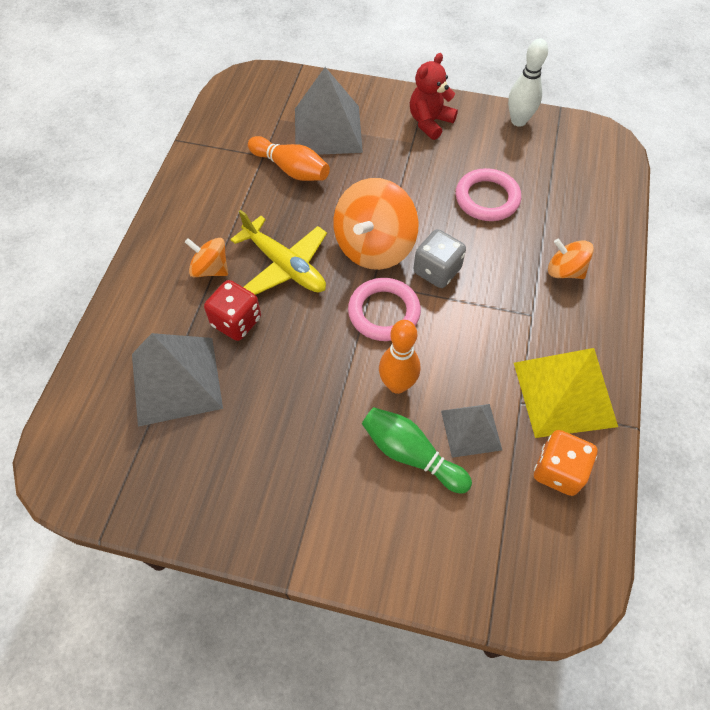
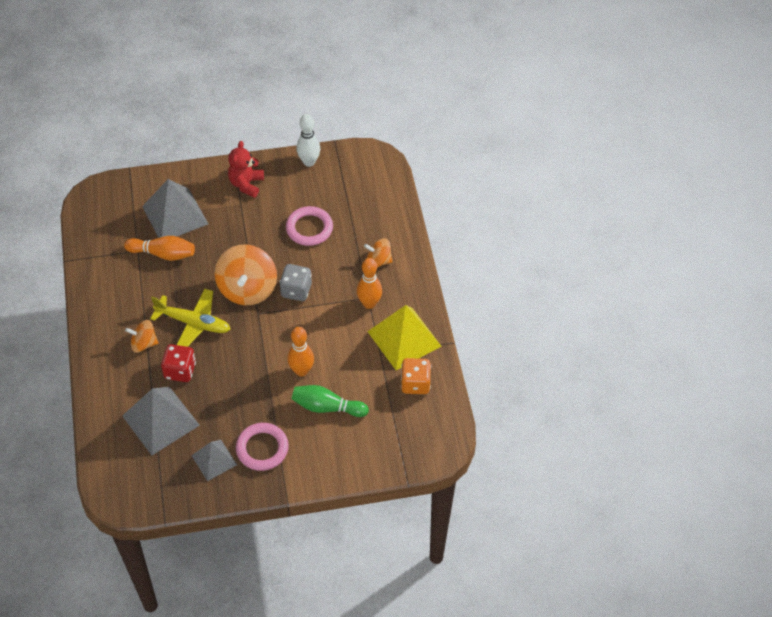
camera: 25 degrees left, 5 degrees down
pink ring [348,278,421,341] -> pink ring moved to [236,423,289,471]
grey pyramid [441,404,502,458] -> grey pyramid moved to [191,440,237,481]
none -> orange bowling pin [357,258,382,309]

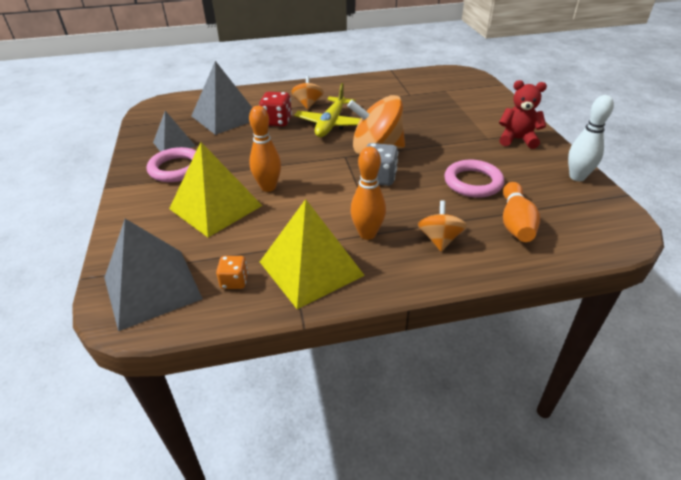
camera: 90 degrees right, 15 degrees down
orange bowling pin [124,236,195,261] -> orange bowling pin moved to [503,182,540,242]
grey pyramid [142,179,208,238] -> grey pyramid moved to [104,219,203,331]
green bowling pin [292,385,369,417] -> yellow pyramid [169,142,262,237]
orange dice [401,358,431,394] -> orange dice [216,256,248,289], size x0.63

